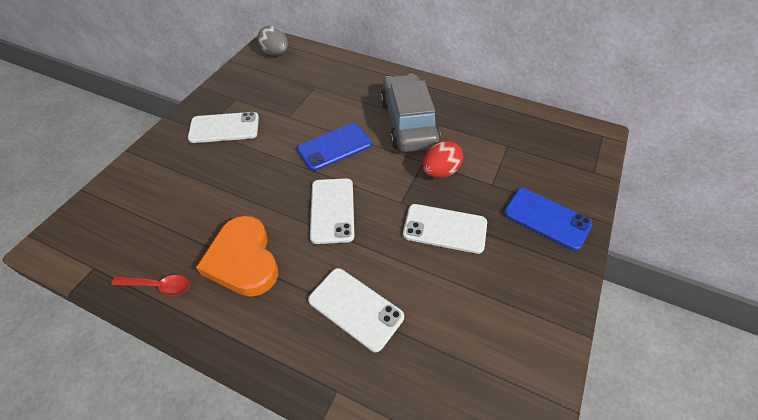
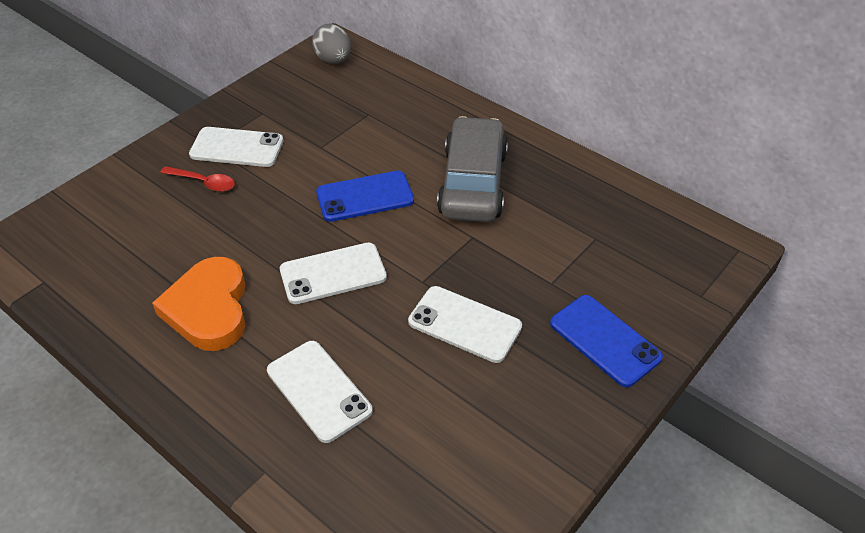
camera: 15 degrees right, 5 degrees down
red spoon [111,275,190,296] -> red spoon moved to [160,166,235,192]
white phone [310,178,354,244] -> white phone turned 60 degrees clockwise [280,243,387,304]
red egg [423,140,463,178] -> none

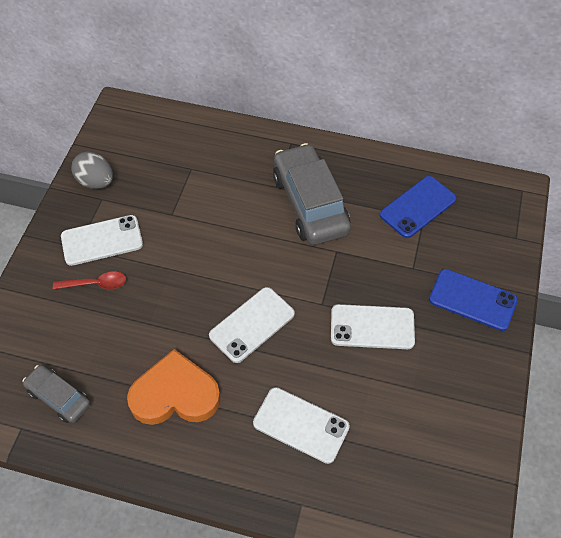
camera: 25 degrees left, 10 degrees up
orange heart [152,257,246,351] -> orange heart turned 120 degrees clockwise [127,349,221,425]
grey egg [312,24,351,64] -> grey egg moved to [71,152,113,189]
blue phone [316,171,414,222] -> blue phone moved to [380,176,456,238]
none -> grey car [22,365,91,423]

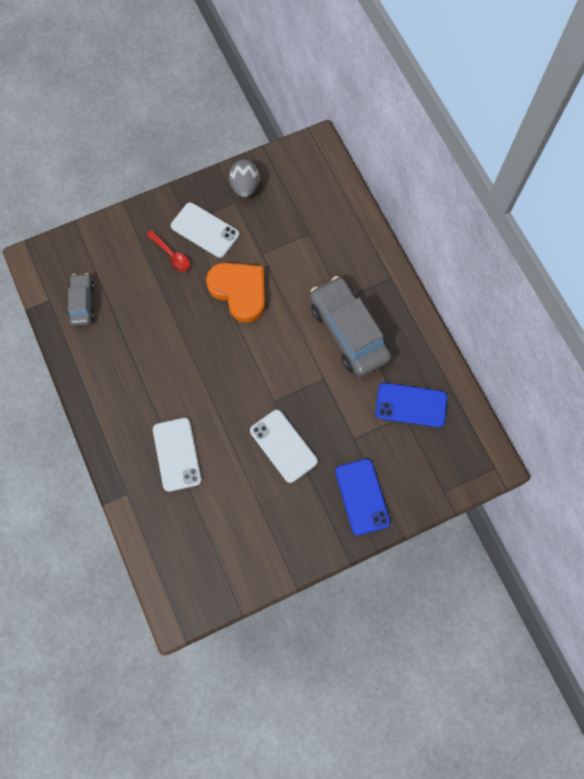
camera: 50 degrees right, 15 degrees up
orange heart [127,349,221,425] -> orange heart moved to [206,263,265,323]
white phone [209,287,295,363] -> none
grey car [273,143,351,245] -> grey car turned 60 degrees counterclockwise [310,276,392,377]

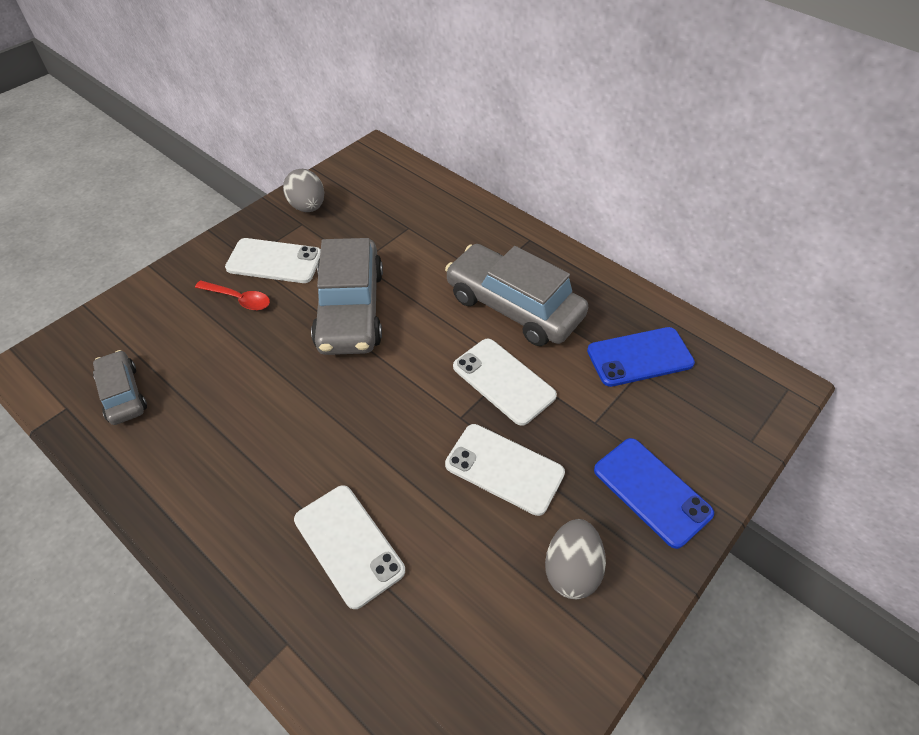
camera: 25 degrees left, 20 degrees down
orange heart [206,263,265,323] -> grey car [311,238,383,355]
none -> white phone [453,339,557,426]
none -> grey egg [545,519,606,599]

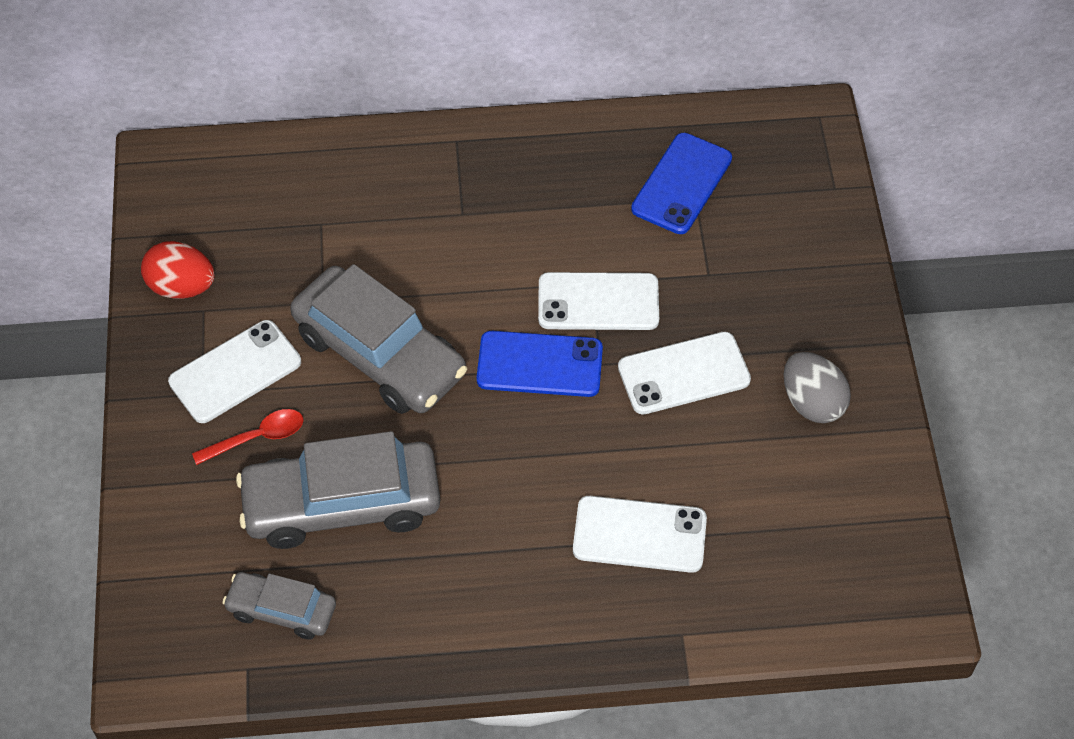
camera: 45 degrees left, 5 degrees up
grey egg [283,169,324,212] -> red egg [141,241,215,299]
grey car [445,244,588,346] -> grey car moved to [236,431,440,549]
blue phone [594,438,714,549] -> blue phone moved to [477,331,603,397]

